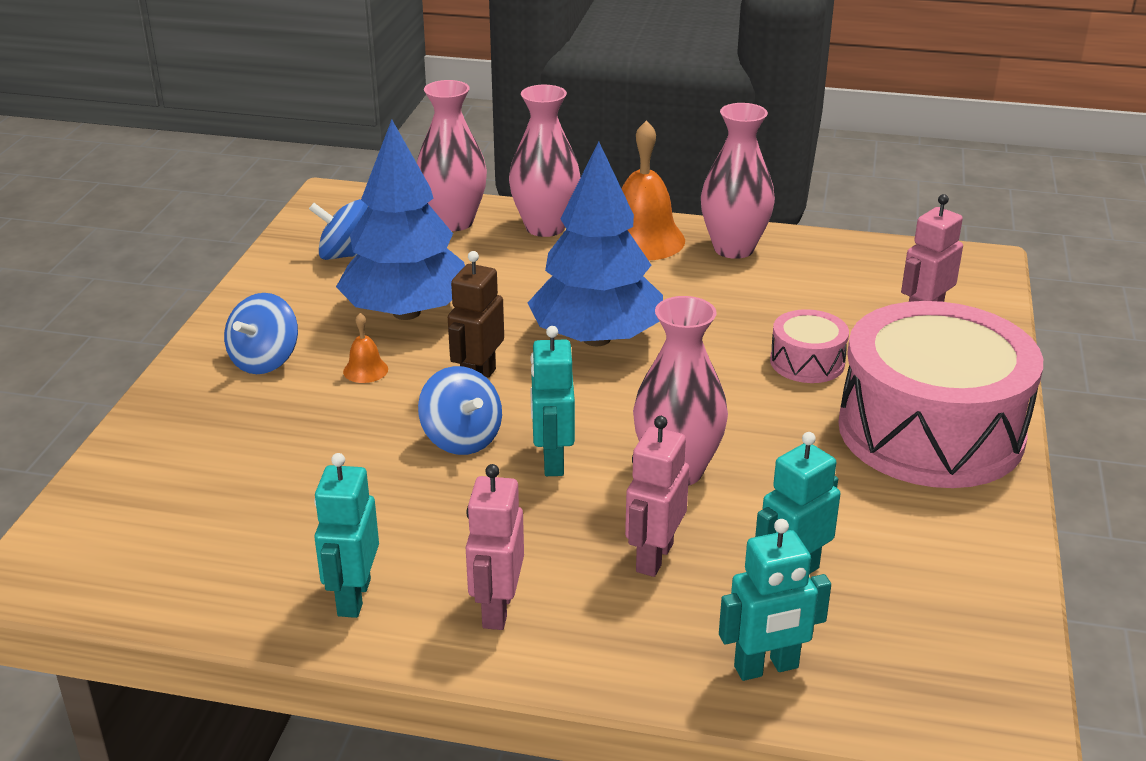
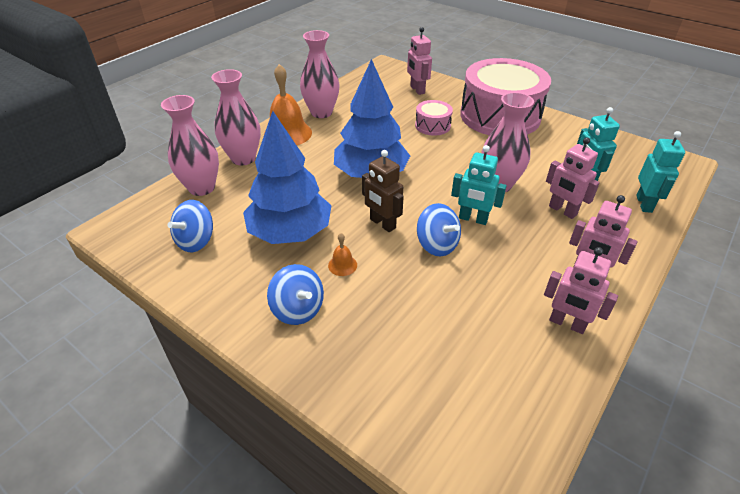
camera: 65 degrees left, 10 degrees up
turquoise robot [314,453,379,618] -> pink robot [544,247,618,334]
blue spinning top [418,366,502,455] -> blue spinning top turned 60 degrees clockwise [417,203,461,257]

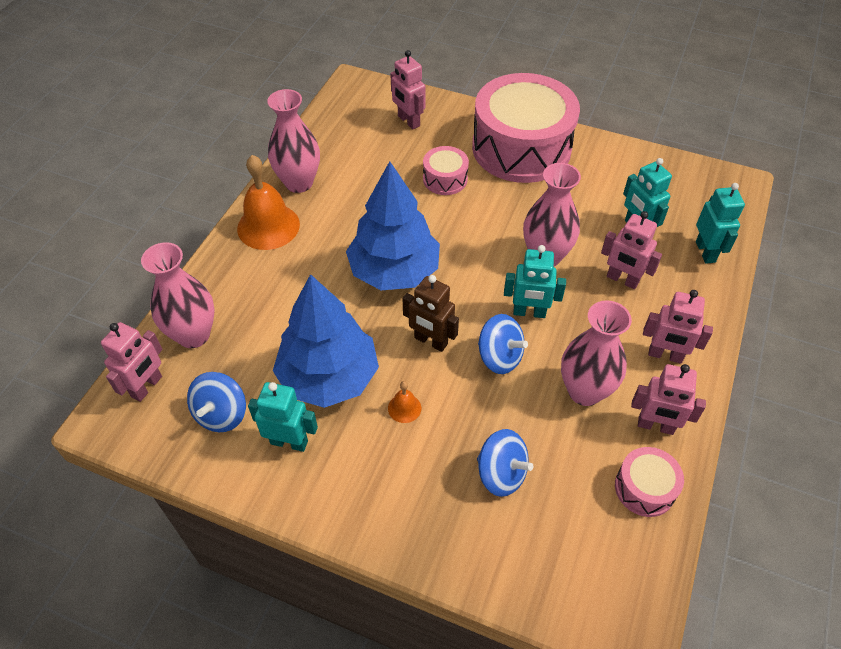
camera: 15 degrees left, 10 degrees up
pink vase [211,69,261,165] -> pink vase moved to [561,300,632,406]
blue spinning top [267,264,324,325] -> blue spinning top moved to [477,429,533,497]
none -> pink robot [101,322,162,402]
none -> turquoise robot [248,382,318,452]
none -> pink drum [615,447,684,517]

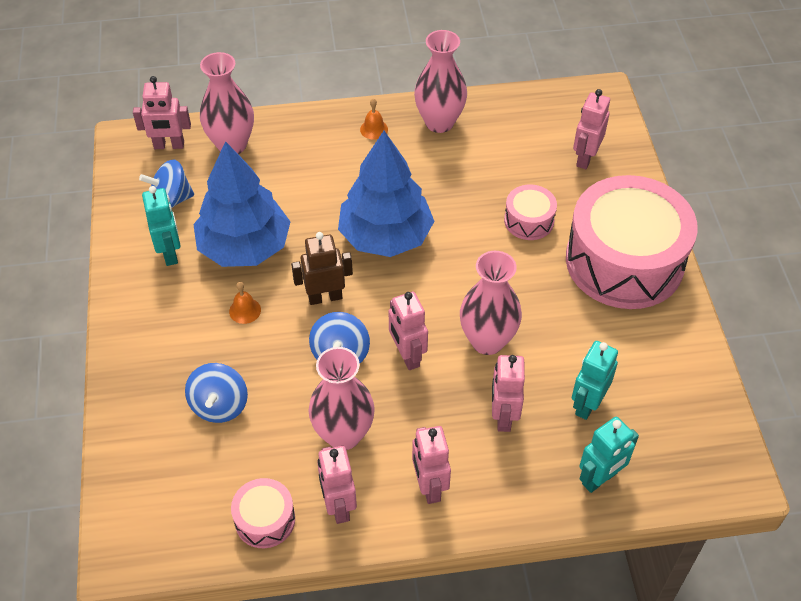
camera: 60 degrees right, 0 degrees up
orange bell [237,155,300,250] -> orange bell [360,99,388,140], size x0.45
brown robot [403,275,459,352] -> brown robot turned 75 degrees clockwise [291,232,353,305]
turquoise robot [504,245,566,318] -> pink robot [389,292,428,370]

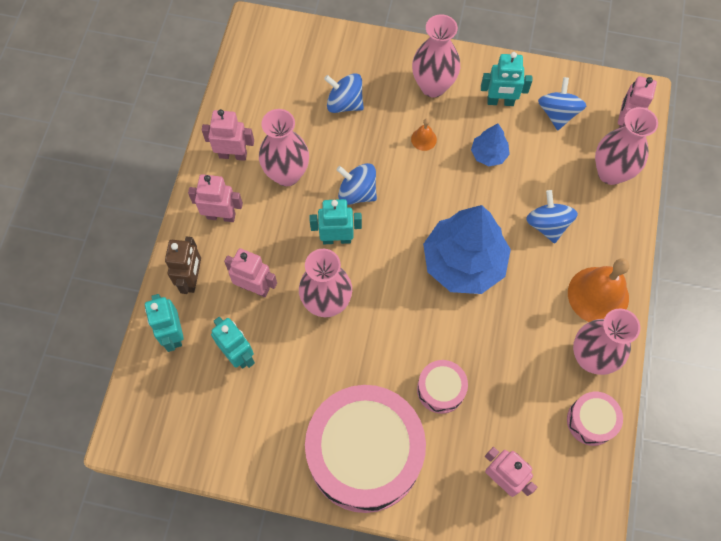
camera: 110 degrees right, 15 degrees up
blue tree [193,141,291,267] -> blue tree [471,123,510,166], size x0.47
pink drum [231,478,295,548] -> pink drum moved to [567,392,623,446]
brown robot [291,232,353,305] -> brown robot moved to [165,236,201,294]
orange bell [360,99,388,140] -> orange bell [568,259,629,322], size x2.21
pink robot [389,292,428,370] -> turquoise robot [309,199,362,244]
none -> pink vase [412,14,460,97]
none -> blue spinning top [526,190,578,244]

